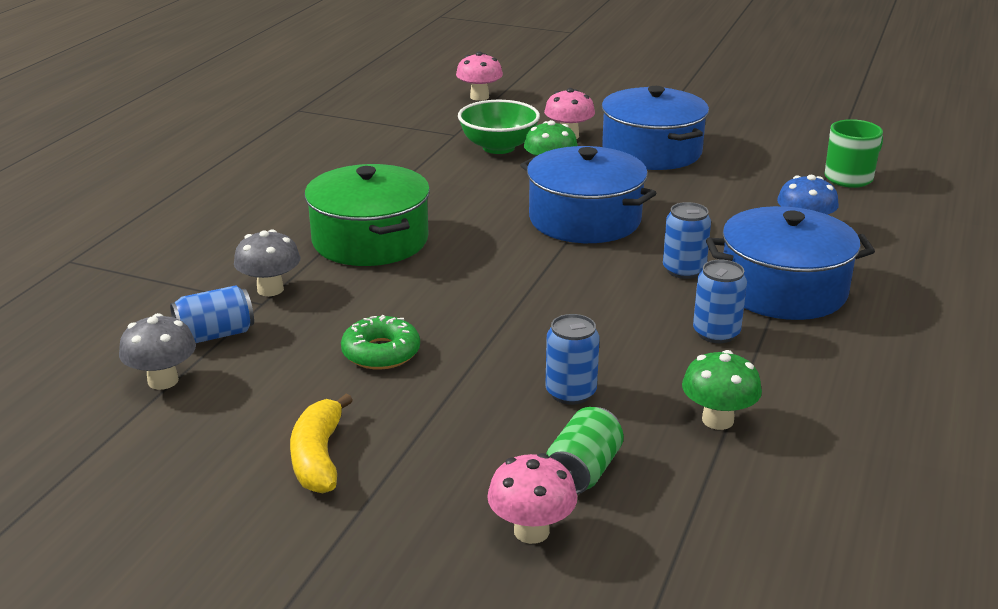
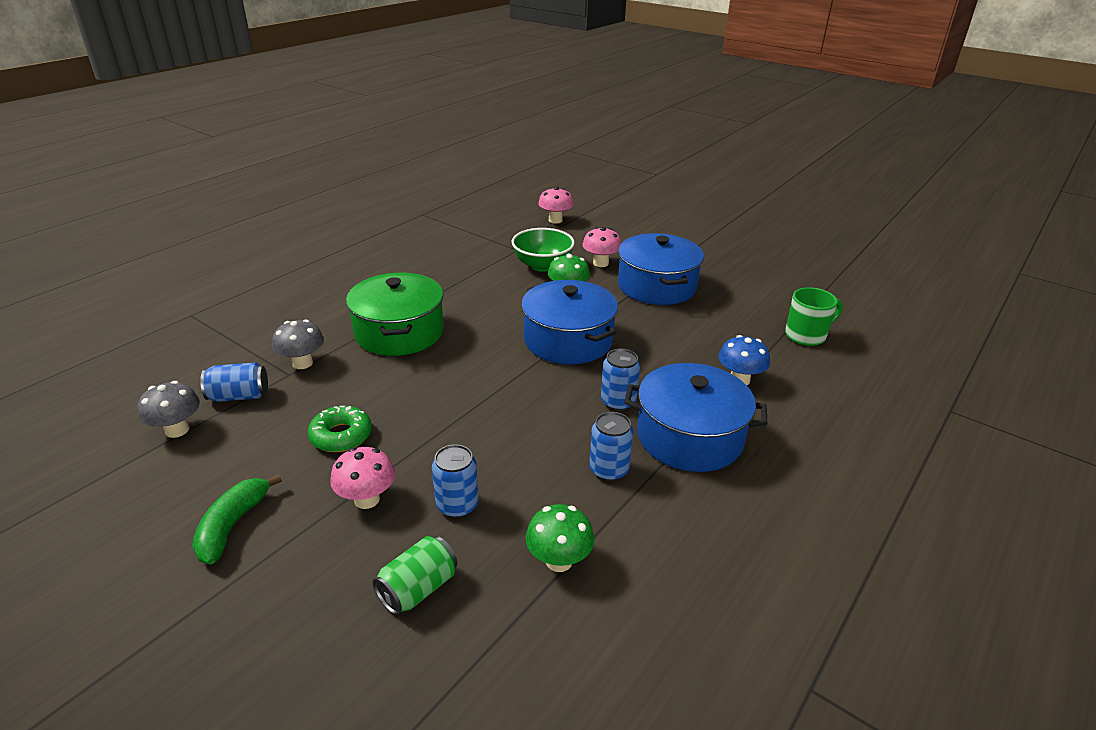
camera: 15 degrees right, 5 degrees up
yellow banana [290,393,353,493] -> green banana [192,474,282,564]
pink mushroom [487,453,577,544] -> pink mushroom moved to [330,447,395,509]

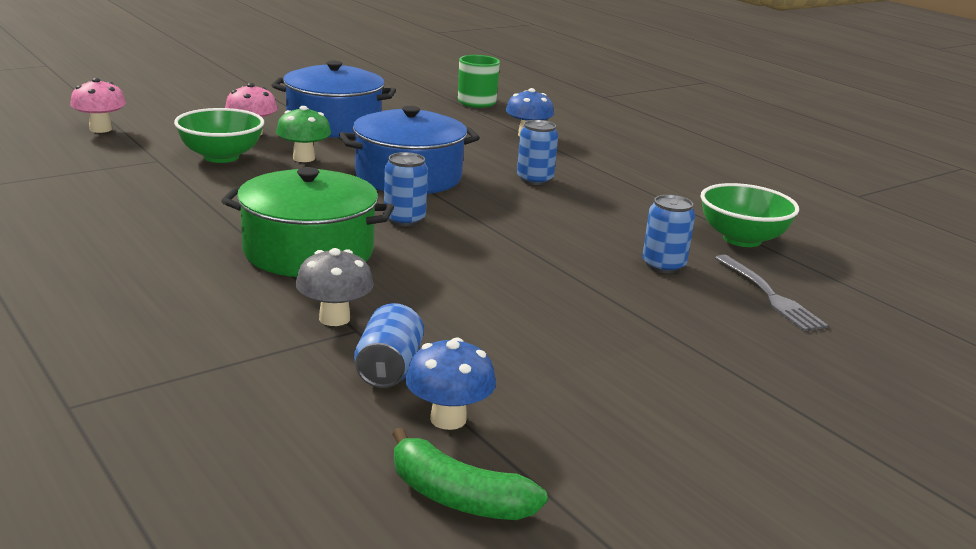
camera: 75 degrees left, 10 degrees down
grey mushroom [137,381,200,438] -> blue mushroom [405,337,496,430]
green banana [192,474,282,564] -> green banana moved to [392,428,548,520]
green donut [307,406,372,452] -> none
pink mushroom [330,447,395,509] -> none
green can [373,536,457,615] -> grey fork [715,255,828,331]
green mushroom [526,504,594,572] -> green bowl [701,183,799,247]
blue can [589,412,633,481] -> blue can moved to [384,152,428,226]
blue pot [624,363,767,472] -> none

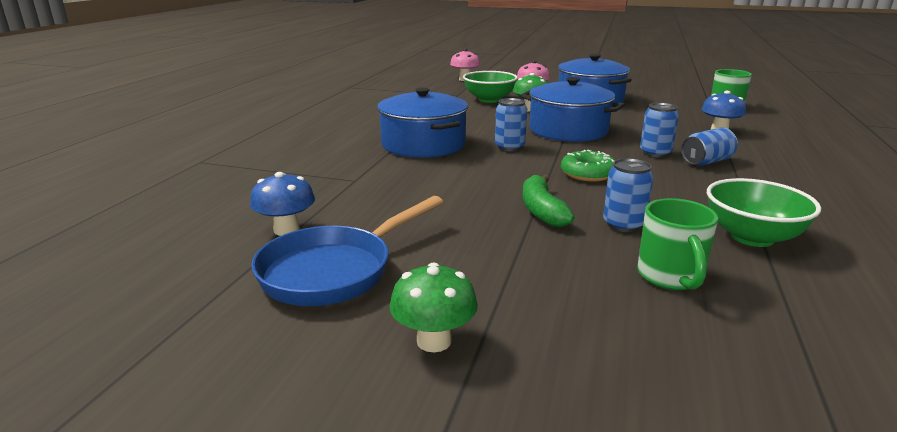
camera: 55 degrees right, 0 degrees up
green pot [221,167,394,277] -> blue pot [377,88,468,158]
grey mushroom [295,248,374,326] -> none
blue can [354,303,424,388] -> blue can moved to [681,127,738,166]
green banana [392,428,548,520] -> green banana moved to [522,175,574,227]
grey fork [715,255,828,331] -> green mug [637,198,718,290]
none -> blue pan [251,196,443,306]
none -> green mushroom [390,262,478,352]
none -> green donut [561,150,615,182]

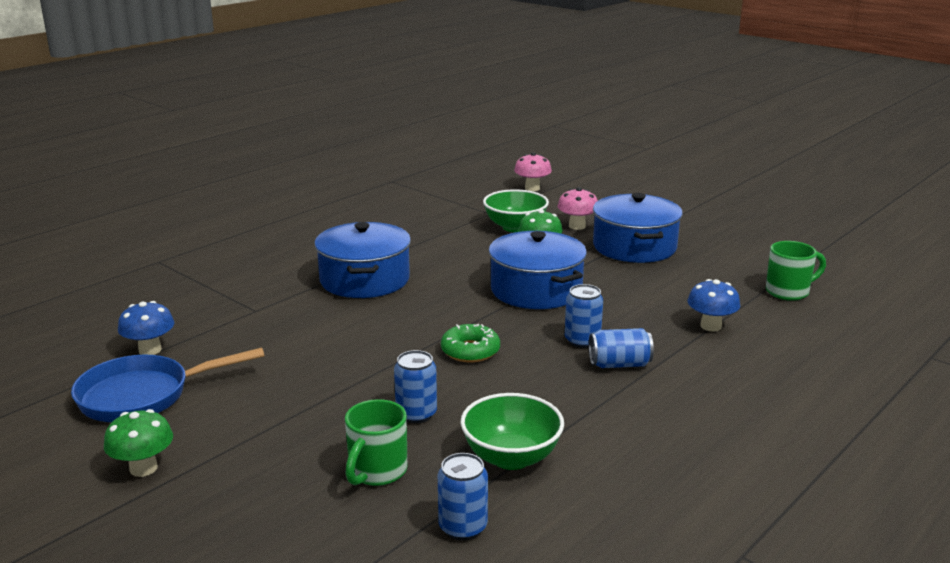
camera: 25 degrees right, 0 degrees up
blue can [495,98,527,151] -> blue can moved to [438,453,488,540]
green banana [522,175,574,227] -> none

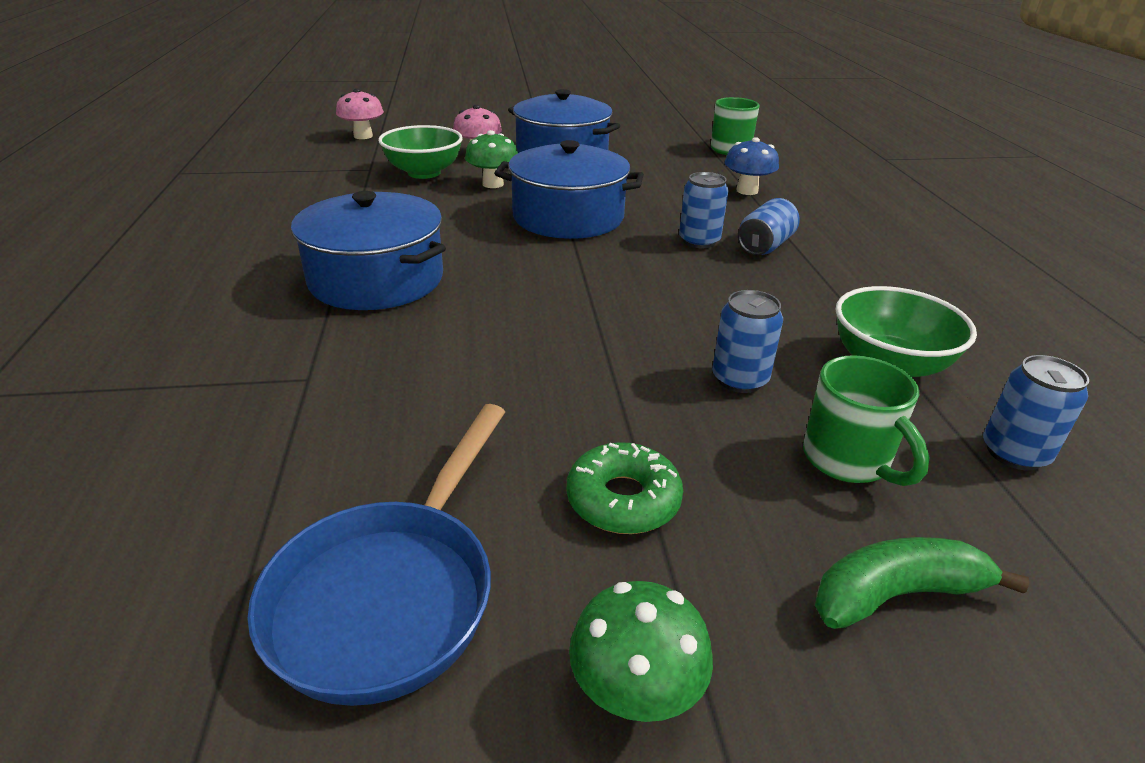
camera: 50 degrees left, 10 degrees up
blue mushroom [118,301,174,355] -> none
green donut [441,324,500,362] -> green donut moved to [567,442,683,534]
none -> green banana [815,537,1029,629]

